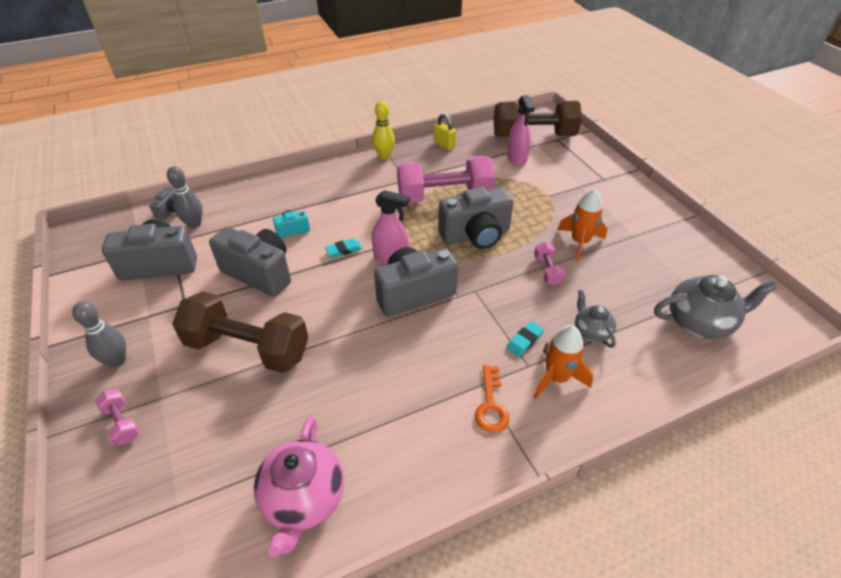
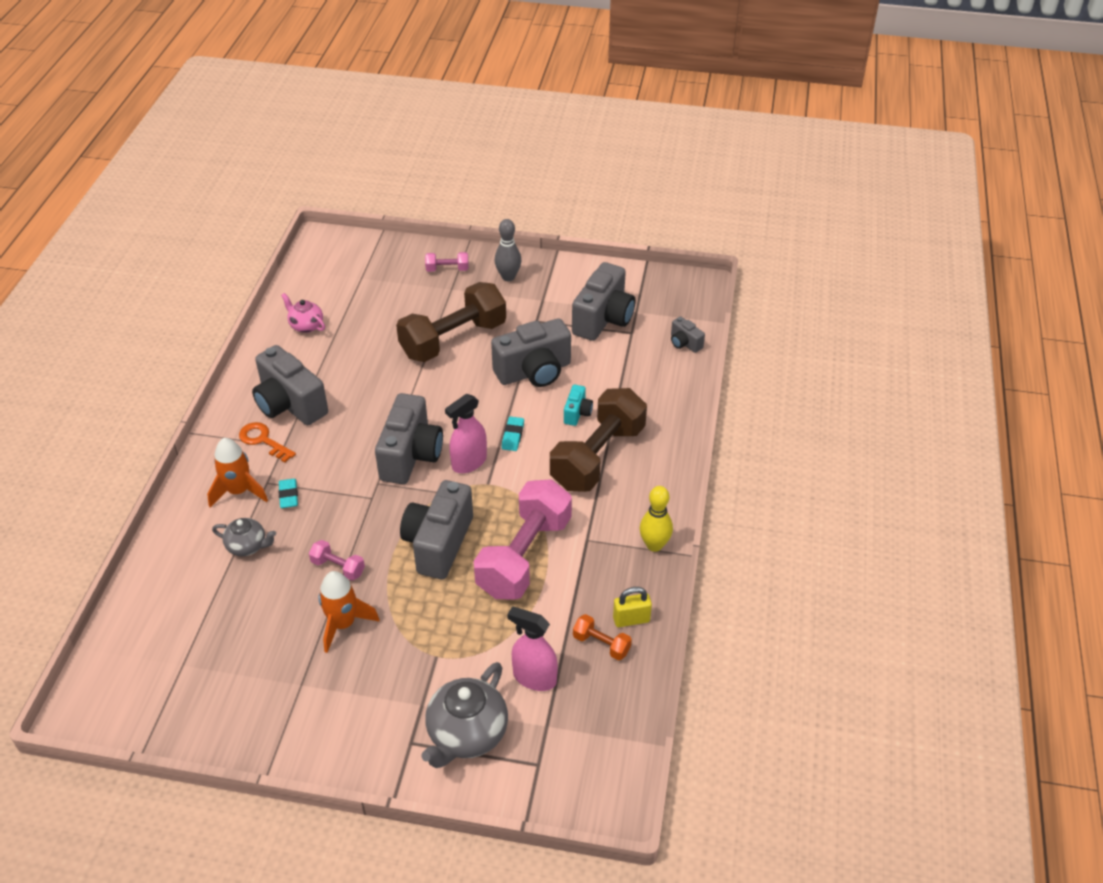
camera: 125 degrees right, 0 degrees up
grey bowling pin [167,166,203,228] -> none
pink teapot [254,415,344,557] -> pink teapot [281,293,325,333], size x0.57
brown dumbbell [494,101,582,137] -> brown dumbbell moved to [550,388,647,492]
grey teapot [654,275,777,339] -> grey teapot moved to [421,662,508,768]
none -> grey camera [252,345,328,425]
none -> orange dumbbell [573,614,632,660]

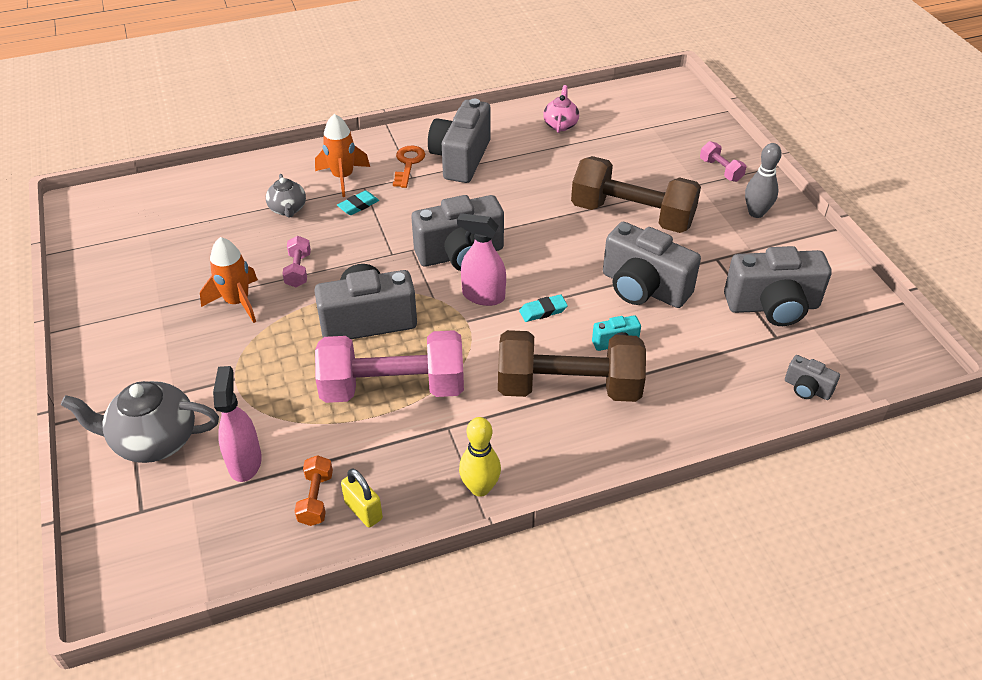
camera: 60 degrees right, 0 degrees up
grey camera [671,316,705,353] -> grey camera turned 75 degrees counterclockwise [785,355,840,400]

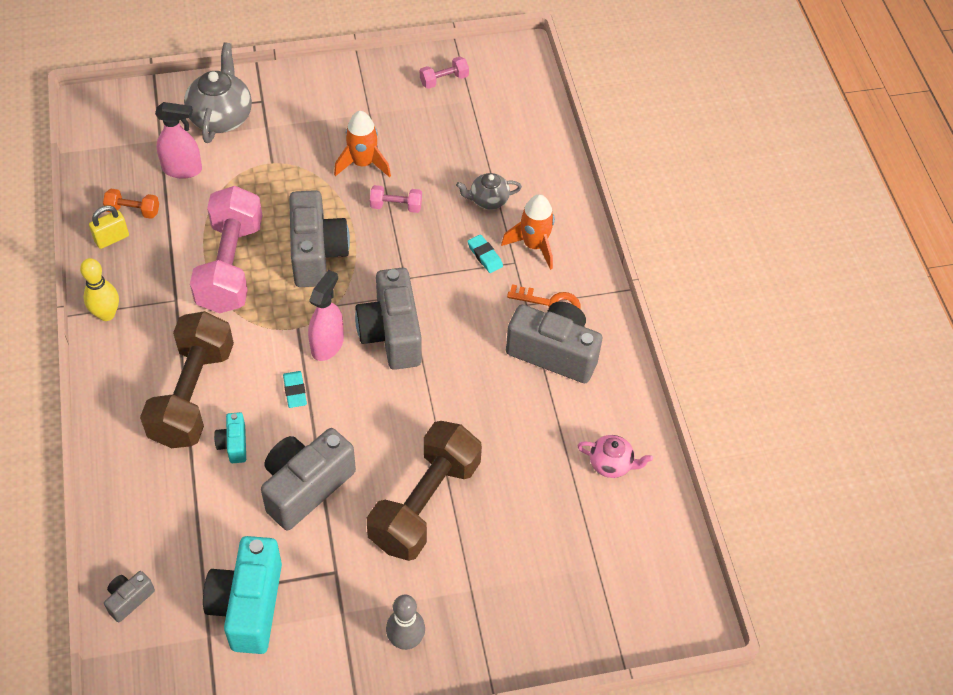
camera: 95 degrees right, 10 degrees up
pink dumbbell [700,141,746,182] -> pink dumbbell moved to [420,57,469,89]
grey camera [724,246,832,326] -> turquoise camera [203,536,282,654]

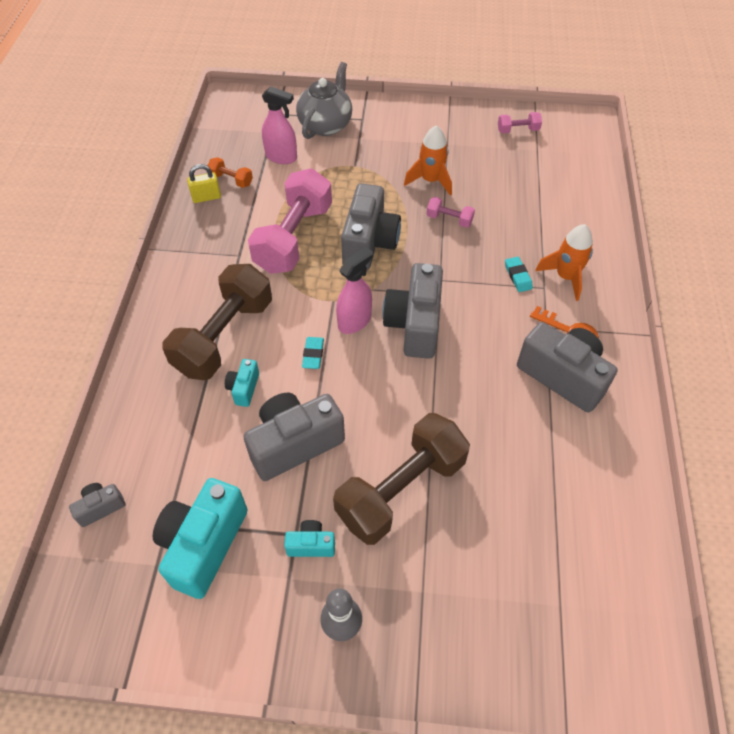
camera: 20 degrees right, 0 degrees up
yellow bowling pin [80,258,119,321] -> none
grey teapot [456,173,522,209] -> none
pink teapot [577,435,653,478] -> none
none -> turquoise camera [284,520,335,557]

